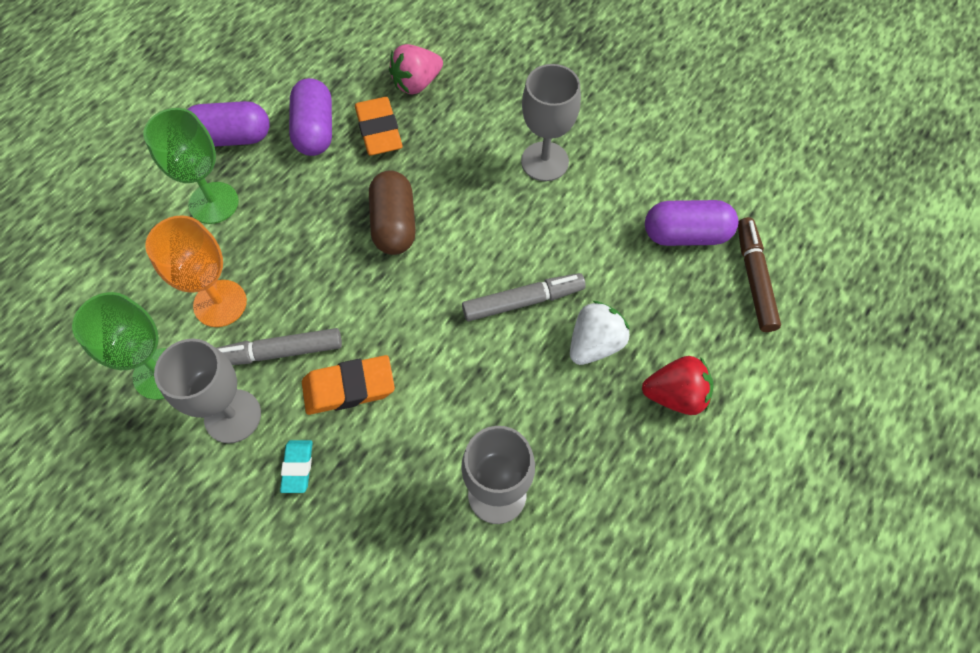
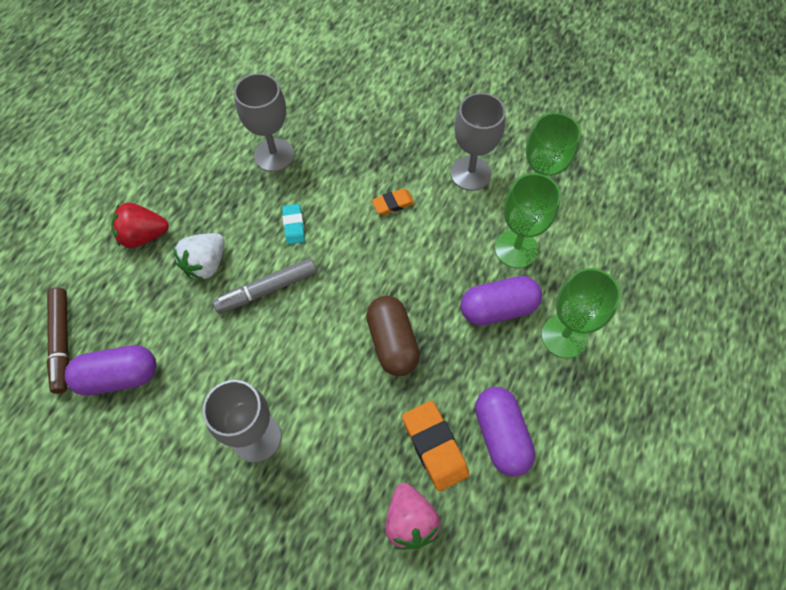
camera: 170 degrees right, 0 degrees up
orange goblet [145,215,247,327] -> green goblet [495,173,561,268]
purple capsule [187,101,270,146] -> purple capsule moved to [461,276,542,326]
grey marker [217,328,342,365] -> none
turquoise eraser [280,440,313,493] -> turquoise eraser moved to [282,204,305,245]
orange eraser [302,355,395,415] -> orange eraser [372,189,415,215], size x0.59
pink strawberry [389,44,443,95] -> pink strawberry turned 120 degrees clockwise [385,483,441,550]

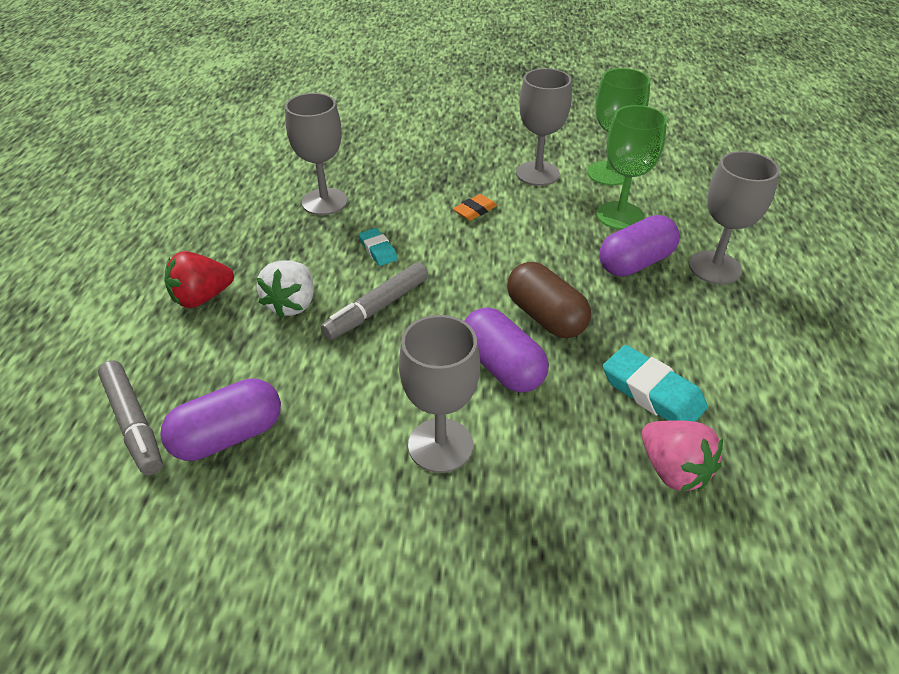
camera: 20 degrees left, 20 degrees down
brown marker [47,288,69,394] -> grey marker [98,360,163,475]
orange eraser [402,401,469,491] -> turquoise eraser [603,345,708,422]
purple capsule [475,387,535,477] -> purple capsule moved to [464,308,549,393]
green goblet [541,268,621,358] -> grey goblet [689,151,780,284]

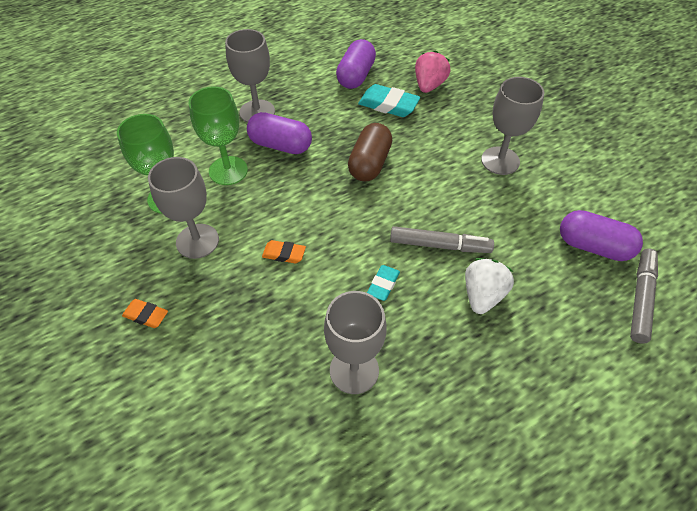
camera: 125 degrees left, 10 degrees up
red strawberry [165,251,234,308] -> none
white strawberry [256,260,314,318] -> white strawberry turned 45 degrees counterclockwise [465,258,514,314]
purple capsule [464,308,549,393] -> purple capsule moved to [336,39,376,89]
turquoise eraser [603,345,708,422] -> turquoise eraser turned 75 degrees counterclockwise [358,84,420,117]
none -> orange eraser [122,299,168,328]

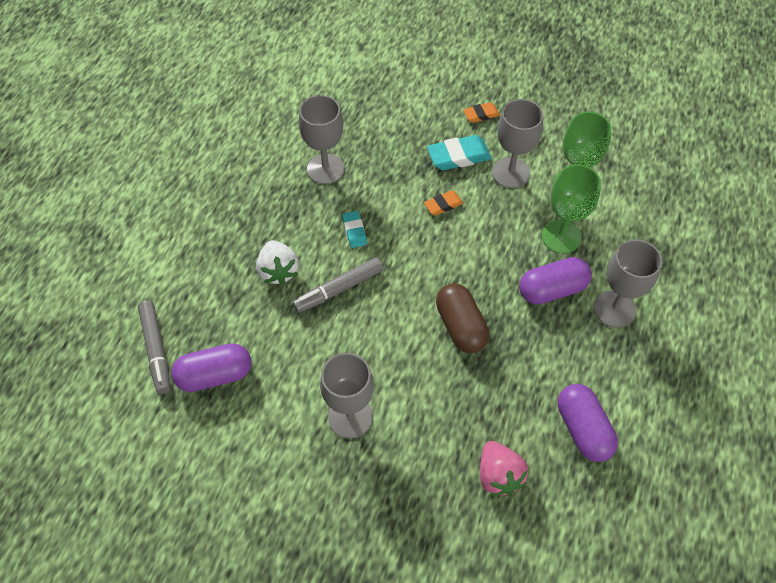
camera: 140 degrees right, 5 degrees up
turquoise eraser [358,84,420,117] -> turquoise eraser moved to [427,135,492,170]

